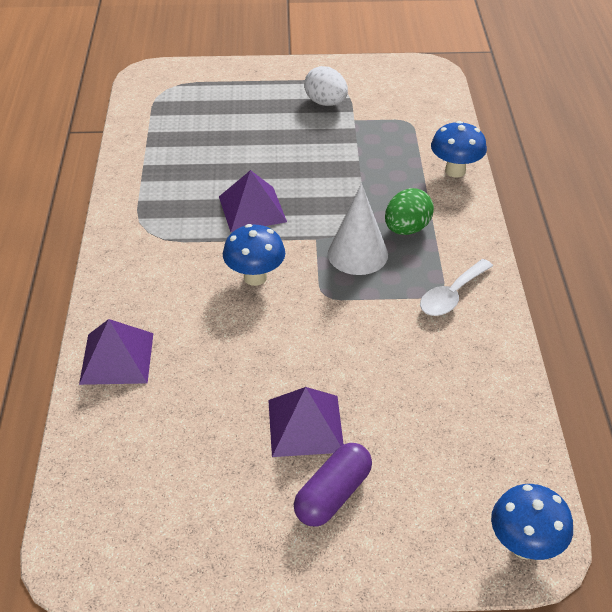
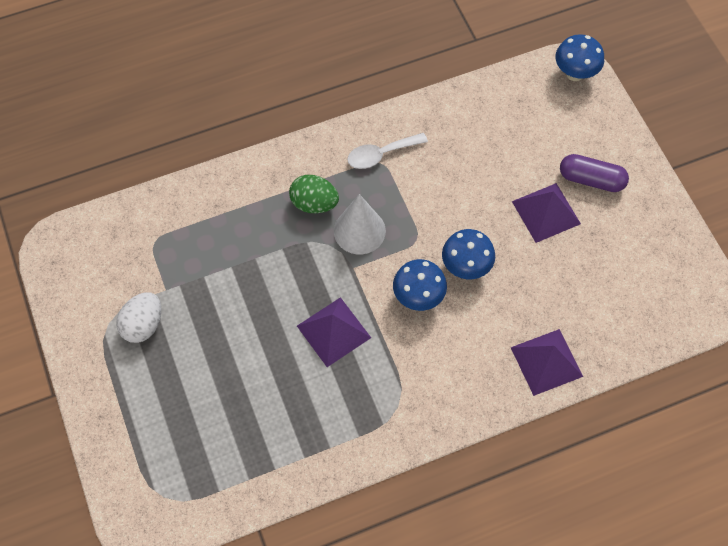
camera: 110 degrees left, 20 degrees up
white spoon [420,259,493,316] -> white spoon turned 135 degrees clockwise [347,133,428,169]
blue mushroom [431,121,487,178] -> blue mushroom moved to [442,229,495,279]

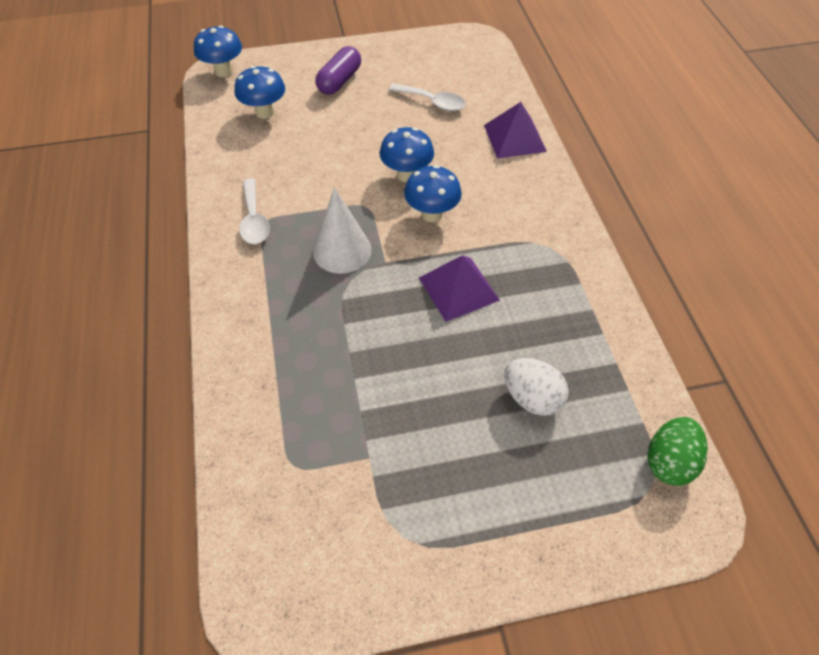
camera: 80 degrees left, 10 degrees down
white egg [116,292,161,343] -> white egg moved to [504,358,569,416]
green egg [289,175,339,213] -> green egg moved to [647,417,708,486]
purple pyramid [512,183,581,243] -> none
none -> blue mushroom [234,66,285,119]
none -> white spoon [389,83,466,111]

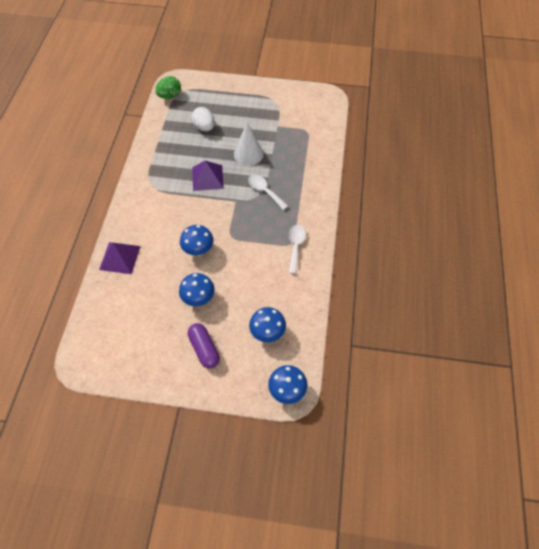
camera: 160 degrees left, 5 degrees up
white cone [313,187,371,274] -> white cone moved to [234,122,264,166]
purple capsule [315,46,361,95] -> purple capsule turned 75 degrees counterclockwise [188,323,220,369]
white spoon [389,83,466,111] -> white spoon moved to [248,175,288,210]
blue mushroom [404,165,462,222] -> blue mushroom moved to [179,273,215,306]

